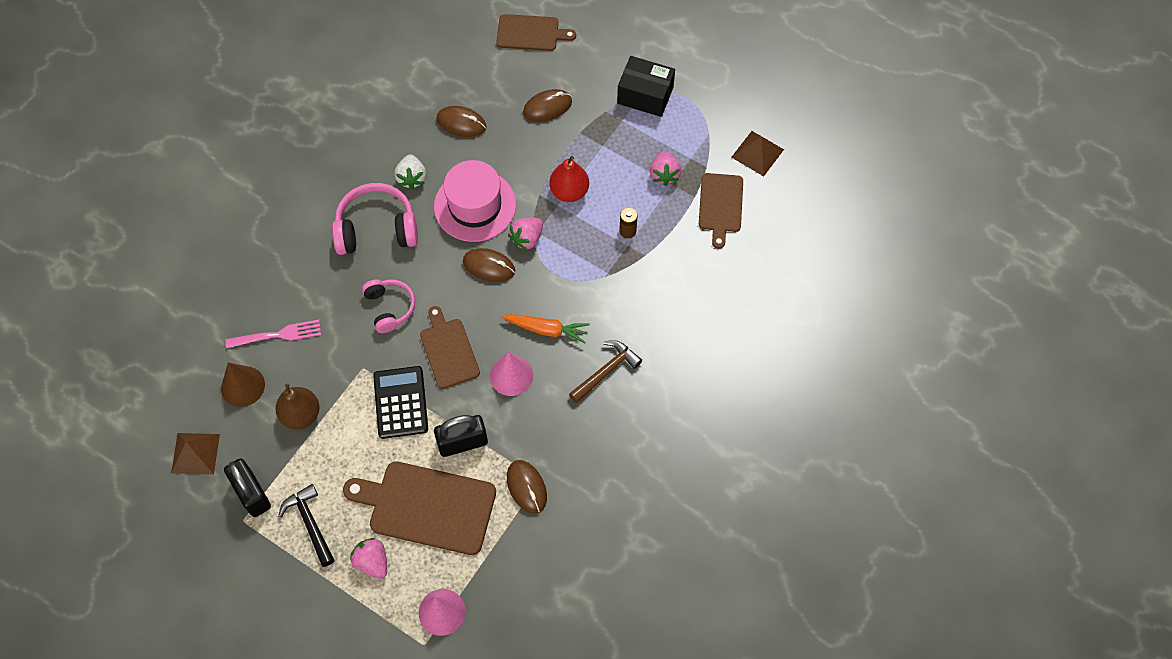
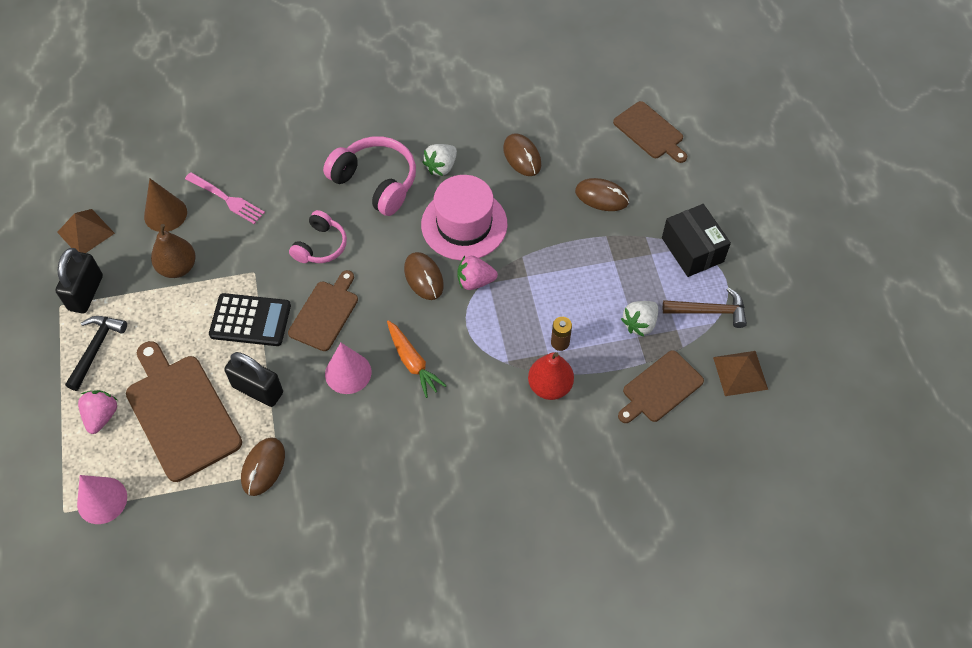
camera: 45 degrees right, 5 degrees down
black calculator [373,366,428,439] -> black calculator turned 60 degrees clockwise [209,293,291,346]
red pear [550,156,589,202] -> red pear moved to [528,352,574,400]
brown hammer [569,340,642,403] -> brown hammer moved to [663,287,747,328]
pink strawberry [650,151,682,186] -> white strawberry [621,301,658,337]

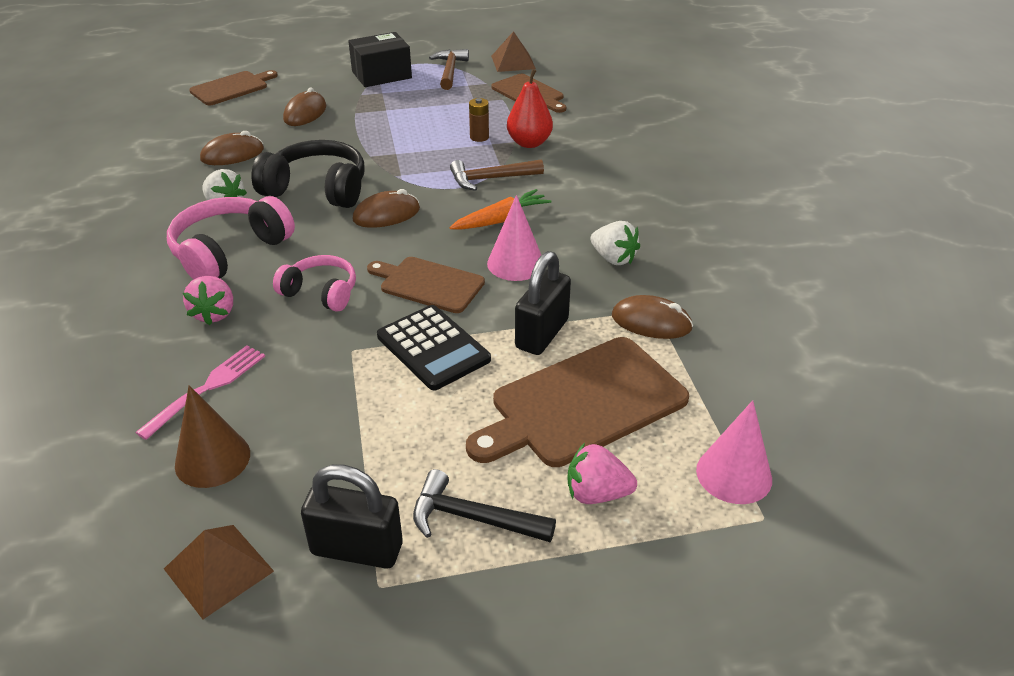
camera: 90 degrees left, 20 degrees down
brown pear [151,224,196,278] -> none
black calculator [209,293,291,346] -> black calculator turned 135 degrees clockwise [377,305,491,391]
pink hat [421,175,508,261] -> black headphones [252,140,364,208]
pink strawberry [457,256,498,290] -> pink strawberry moved to [183,276,233,325]
white strawberry [621,301,658,337] -> white strawberry moved to [590,221,640,265]
none -> brown hammer [450,159,544,191]

